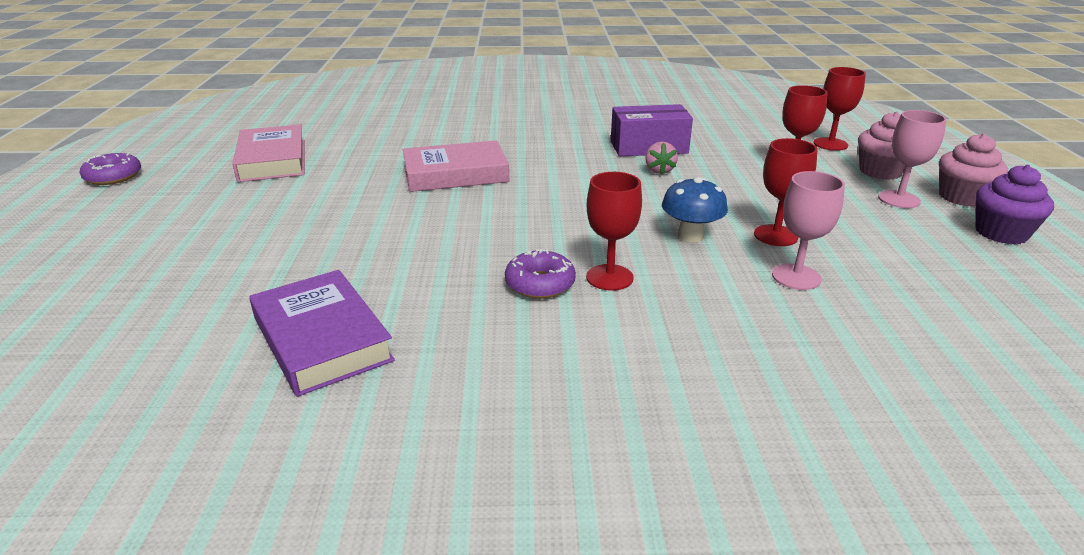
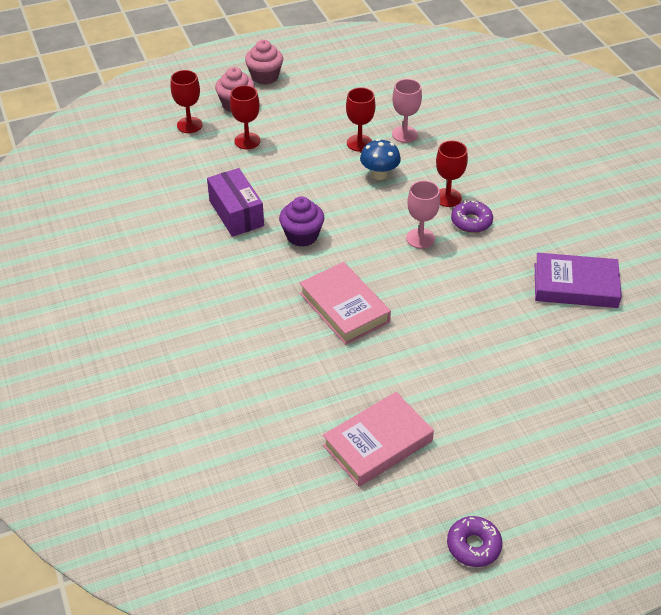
camera: 110 degrees left, 15 degrees up
purple book [249,270,395,397] -> purple book turned 60 degrees clockwise [535,253,622,308]
pink strawberry [645,141,678,174] -> none
pink goblet [878,110,947,208] -> pink goblet moved to [406,181,440,249]
purple cupcake [976,165,1054,245] -> purple cupcake moved to [279,197,324,247]

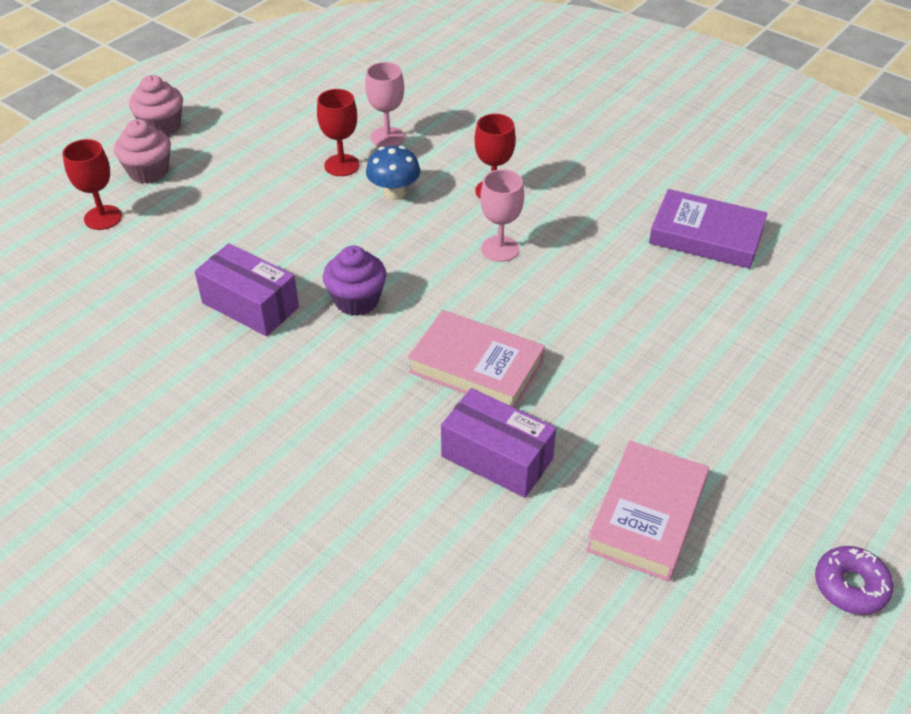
camera: 30 degrees left, 0 degrees up
red goblet [230,85,260,149] -> none
purple donut [451,200,493,233] -> none
purple book [535,253,622,308] -> purple book turned 45 degrees clockwise [649,189,768,269]
none -> purple box [441,388,556,498]

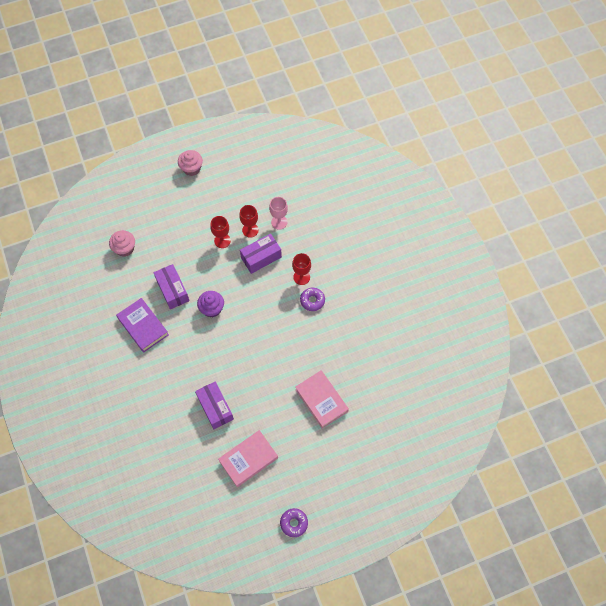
camera: 30 degrees right, 20 degrees up
red goblet [63,139,122,230] -> red goblet moved to [210,216,231,248]
pink cupcake [114,119,171,184] -> pink cupcake moved to [109,230,135,257]
blue mushroom [366,146,420,200] -> purple box [240,234,282,274]
pink book [408,310,545,408] -> pink book moved to [295,370,349,429]
pink goblet [480,169,524,262] -> none
purple book [649,189,768,269] -> purple book moved to [116,298,169,353]
none -> purple donut [300,288,325,311]

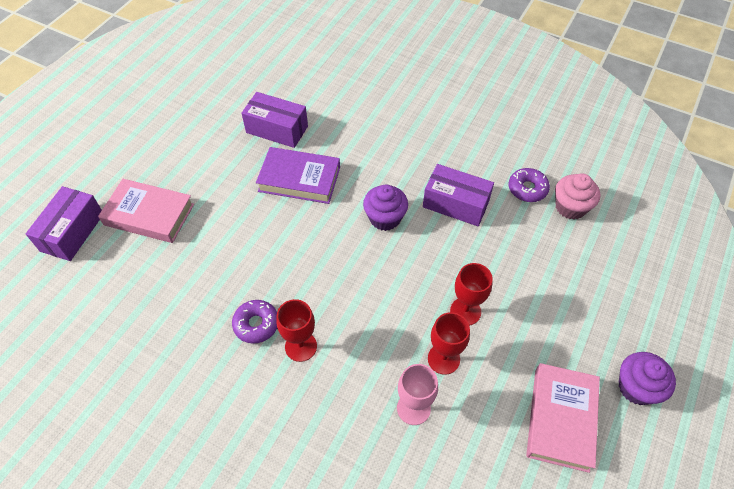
camera: 140 degrees right, 10 degrees down
purple book [116,298,169,353] -> purple book moved to [256,147,340,204]
pink cupcake [178,150,203,176] -> purple cupcake [619,352,676,405]
pink book [218,430,278,487] -> pink book moved to [526,363,600,473]
purple box [240,234,282,274] -> purple box moved to [26,186,102,261]
purple donut [280,508,308,537] -> purple donut moved to [509,168,550,202]

